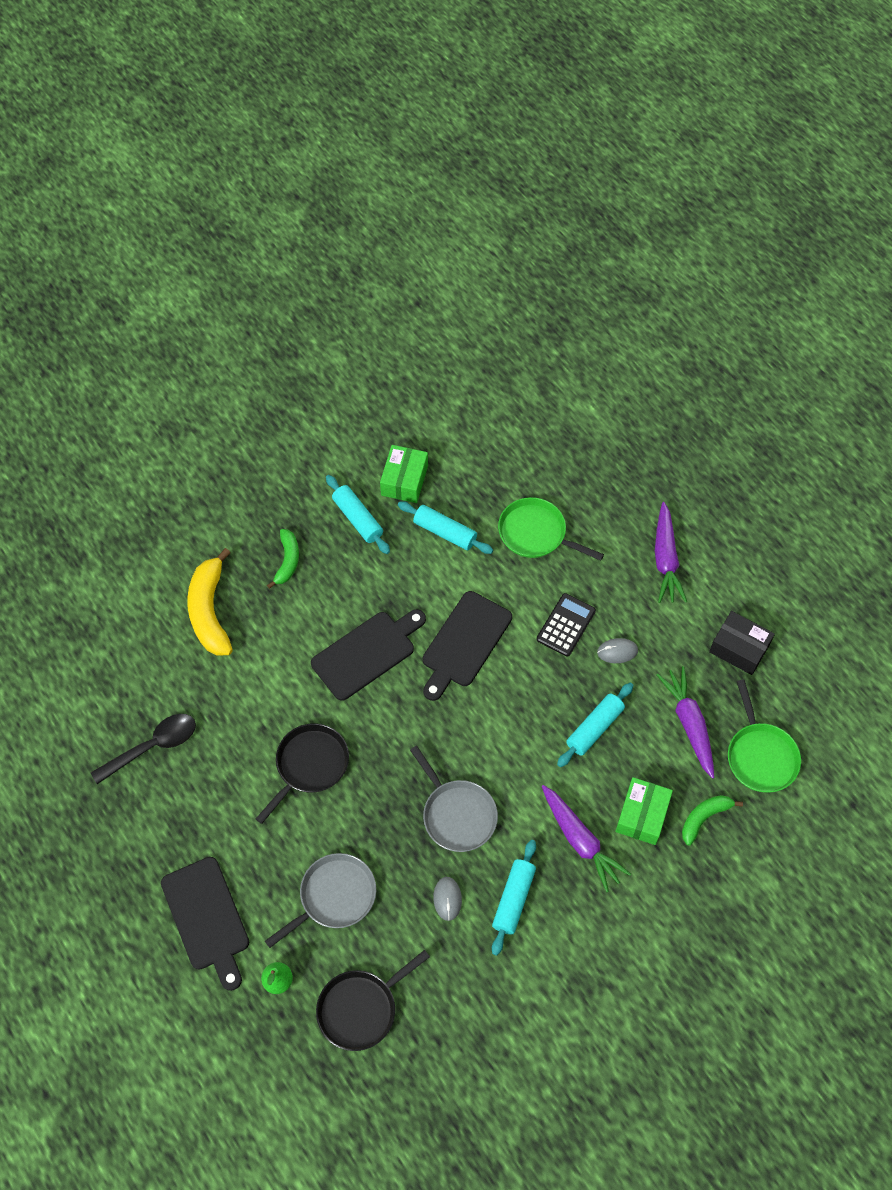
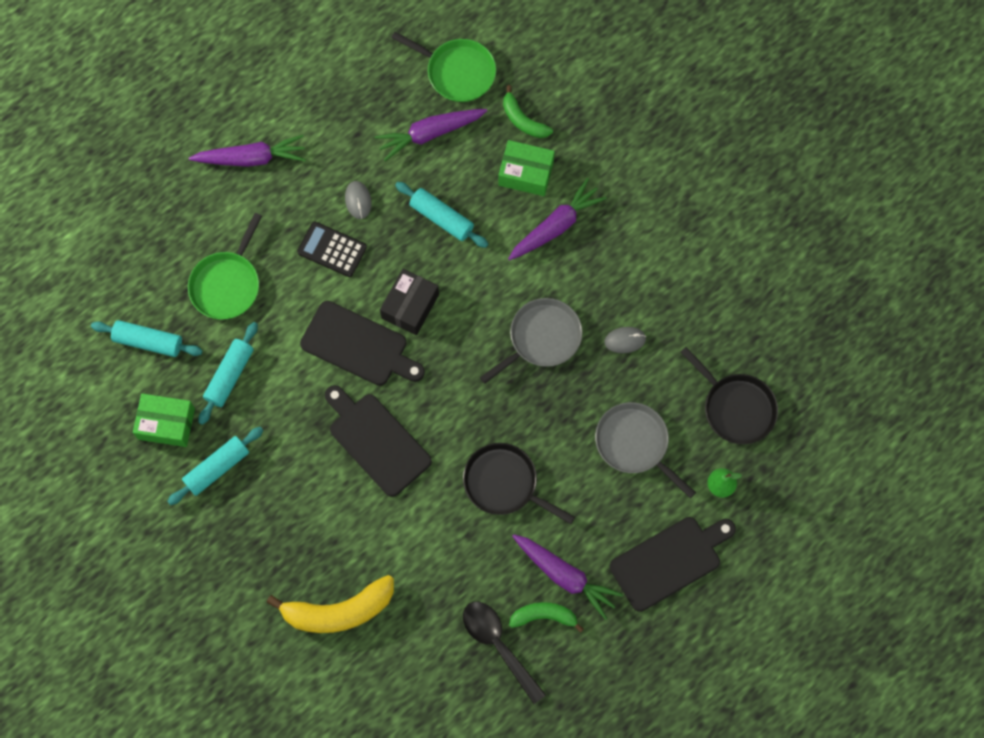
camera: 95 degrees left, 10 degrees up
green banana [267,529,299,589] -> green banana moved to [509,602,584,633]
turquoise rolling pin [492,840,536,956] -> turquoise rolling pin moved to [91,320,202,357]
black box [709,611,775,675] -> black box moved to [380,269,439,335]
green pan [728,680,801,793] -> green pan turned 45 degrees clockwise [391,32,496,102]
none -> purple carrot [512,534,623,620]

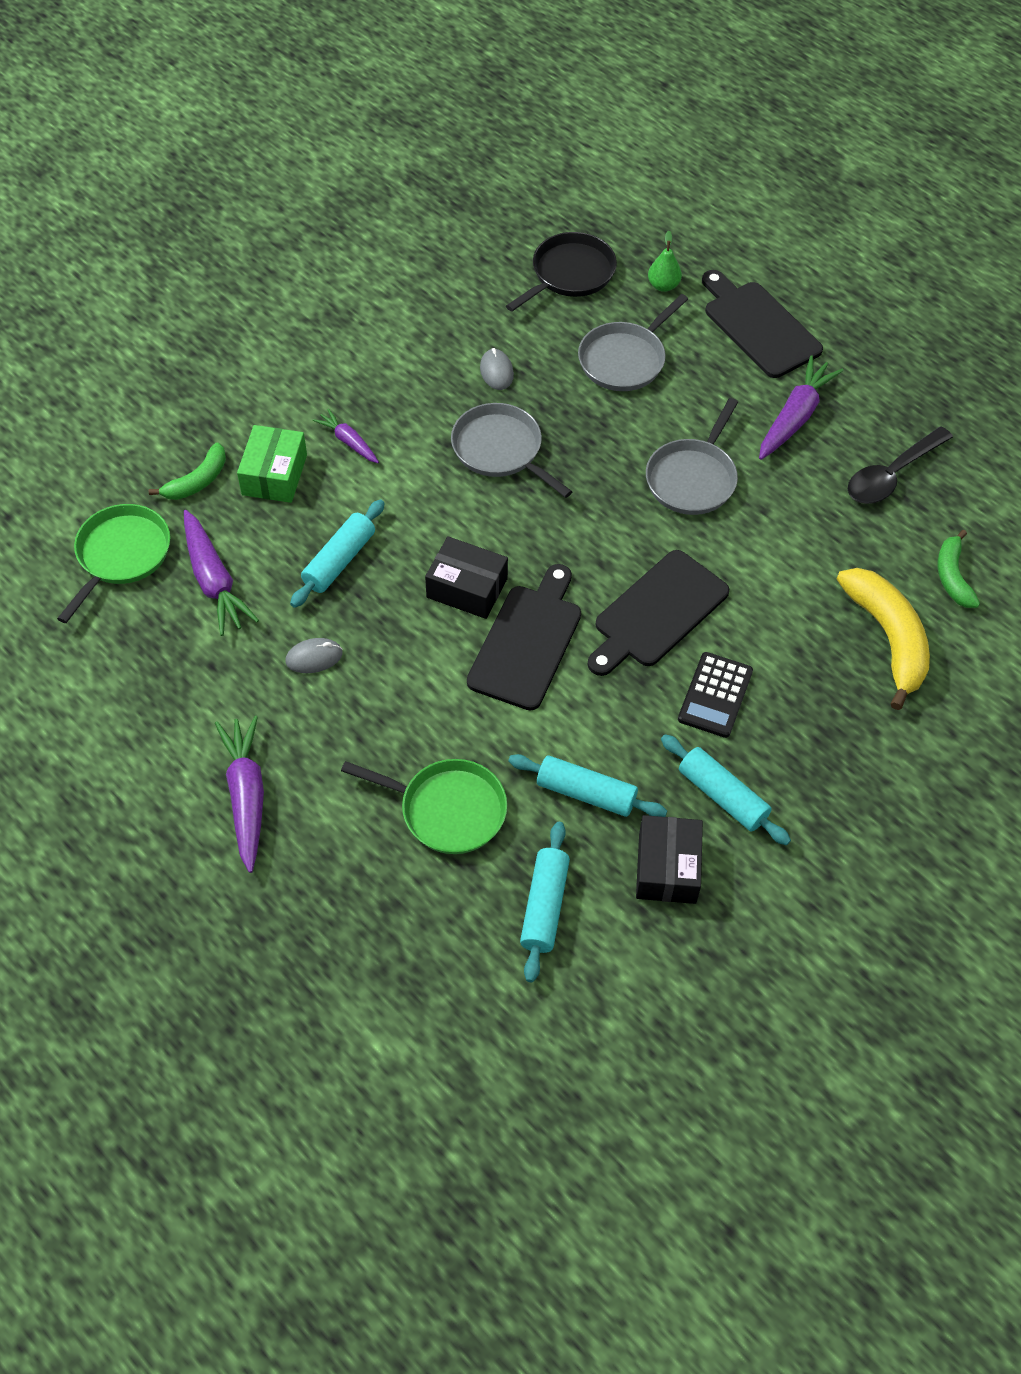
camera: 95 degrees left, 15 degrees down
green box [133,394,195,447] -> black box [636,815,703,904]
black calculator [297,222,367,277] -> black calculator moved to [678,652,753,738]
black pan [463,443,575,524] -> grey pan [646,398,738,515]
purple carrot [508,178,607,260] -> purple carrot [313,409,379,463], size x0.58
green banana [509,602,584,633] -> green banana moved to [938,530,980,608]

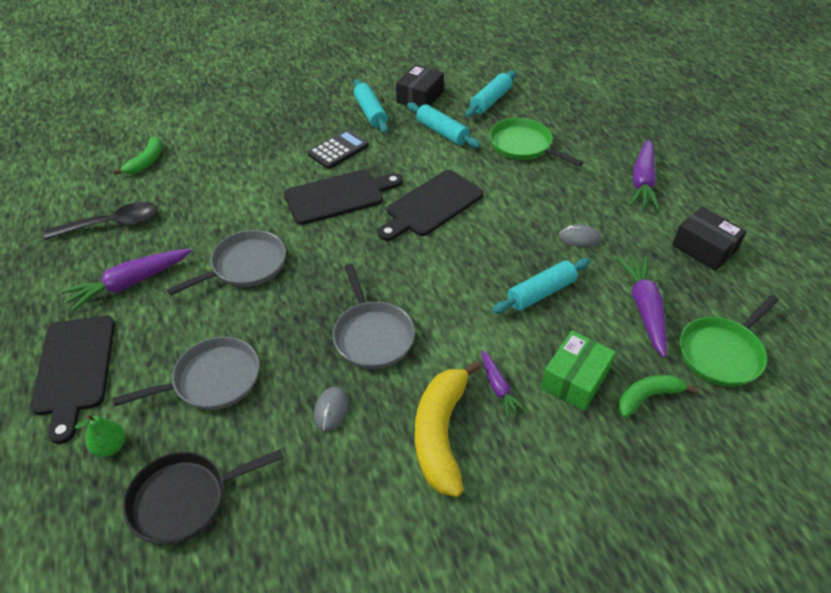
camera: 155 degrees left, 10 degrees down
black box [425,536,508,619] -> black box moved to [672,207,747,271]
yellow banana [837,568,930,710] -> yellow banana moved to [415,361,481,497]

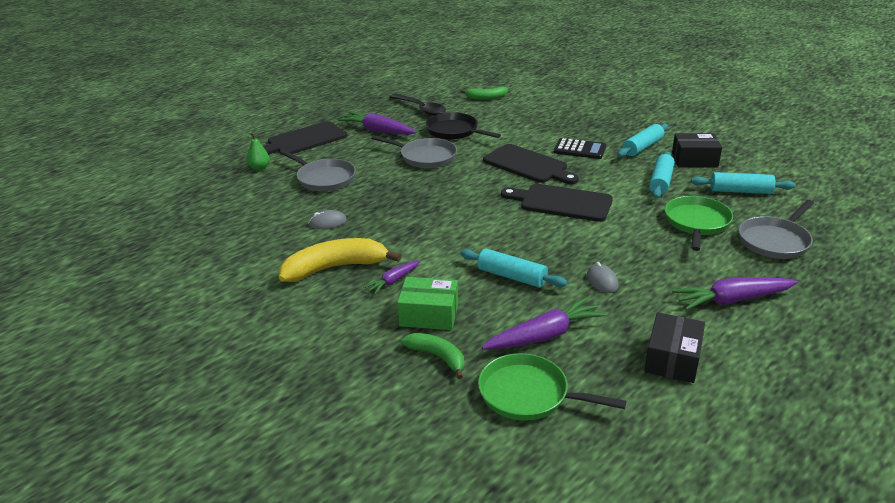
camera: 65 degrees right, 15 degrees down
black pan [123,449,283,545] -> black pan moved to [425,112,501,140]
grey pan [333,264,415,369] -> grey pan moved to [739,200,814,259]

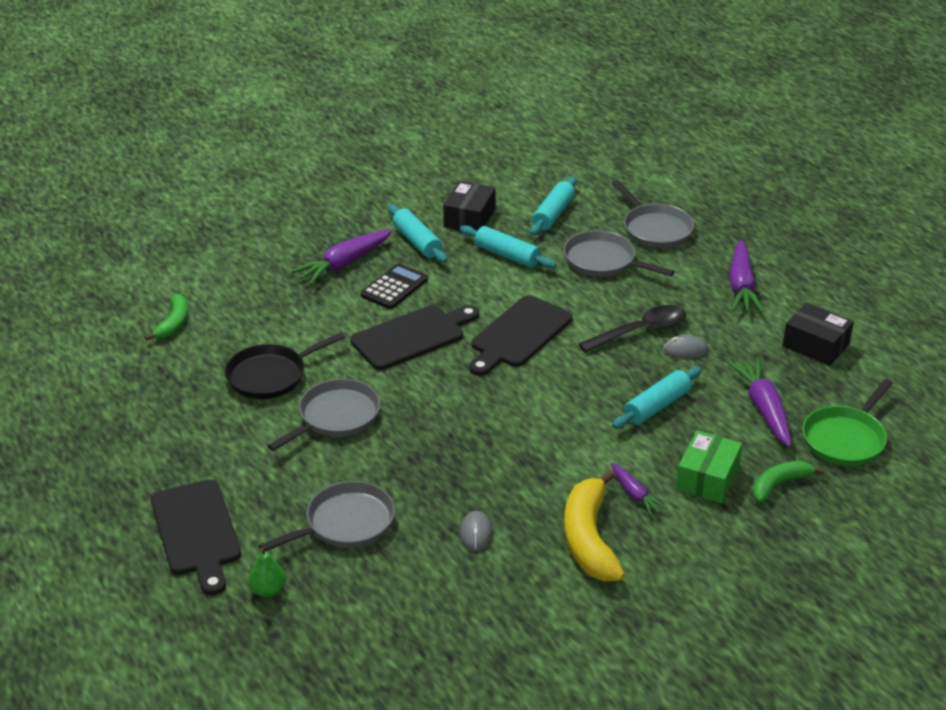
camera: 75 degrees left, 5 degrees up
purple carrot [338,112,417,135] -> purple carrot moved to [291,229,393,285]
black spoon [389,94,446,116] -> black spoon moved to [579,305,686,353]
green pan [665,196,733,251] -> grey pan [563,230,675,277]

